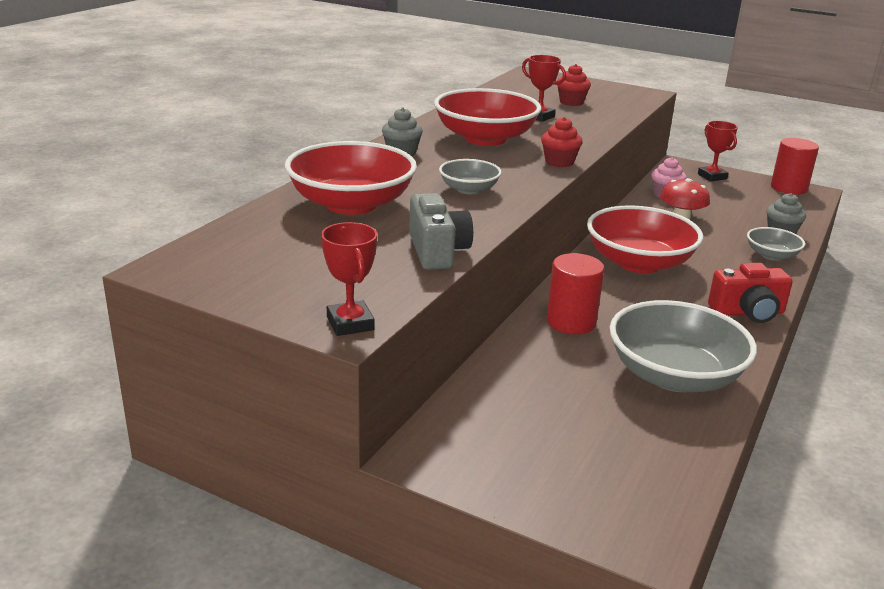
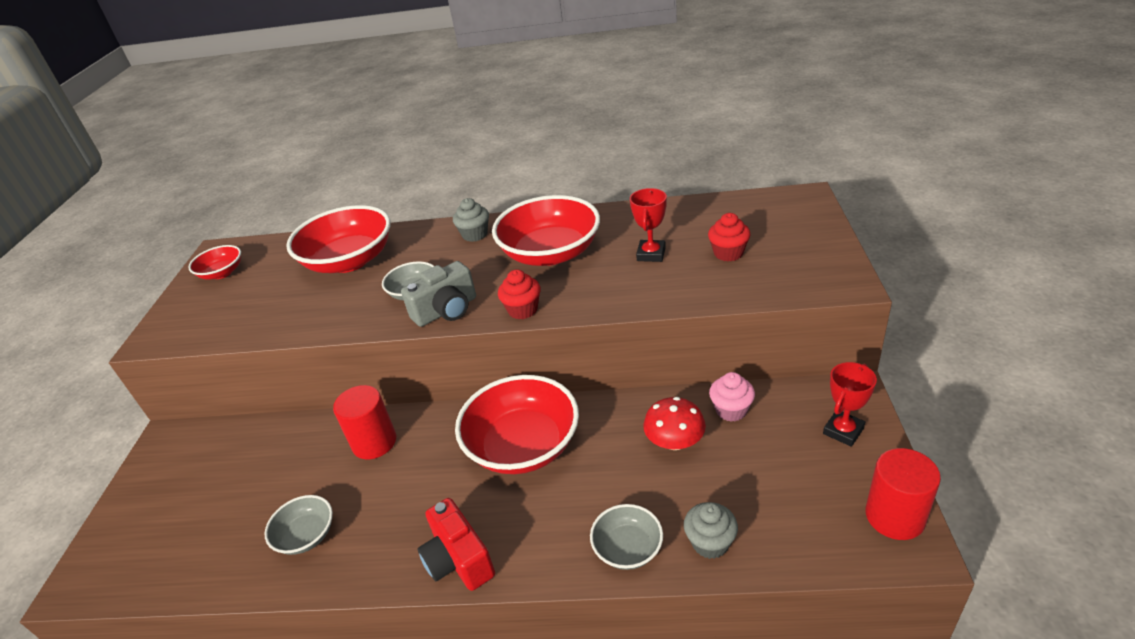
camera: 70 degrees right, 10 degrees up
red trophy [321,222,377,336] -> none
grey camera [409,193,473,270] -> grey camera moved to [401,261,476,327]
grey bowl [610,300,757,392] -> grey bowl [265,495,333,555], size x0.51
none -> red bowl [188,245,241,280]

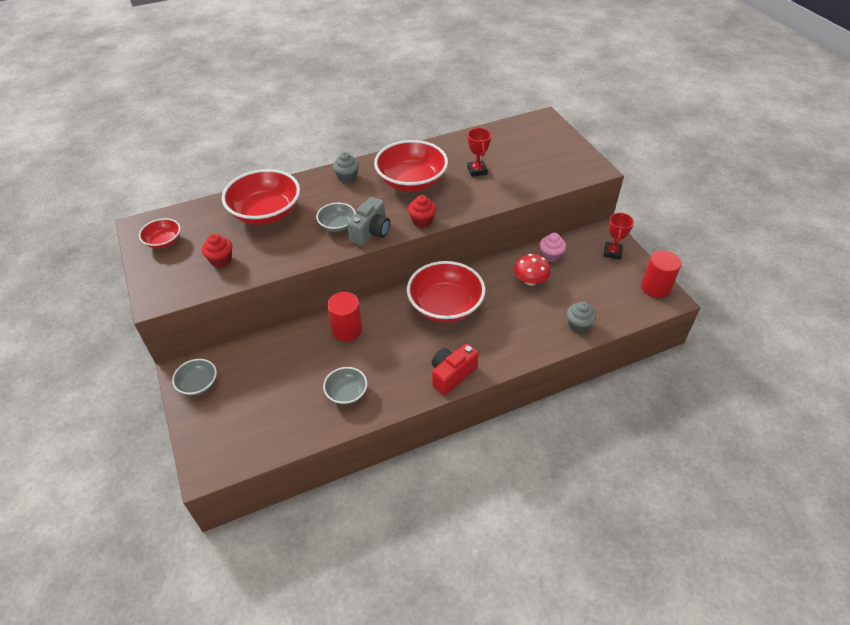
camera: 30 degrees left, 10 degrees up
red camera [418,498,495,591] -> red camera turned 105 degrees clockwise [432,343,479,395]
grey bowl [590,504,663,570] -> grey bowl moved to [172,359,217,395]
red cupcake [708,213,751,262] -> red cupcake moved to [202,234,232,268]

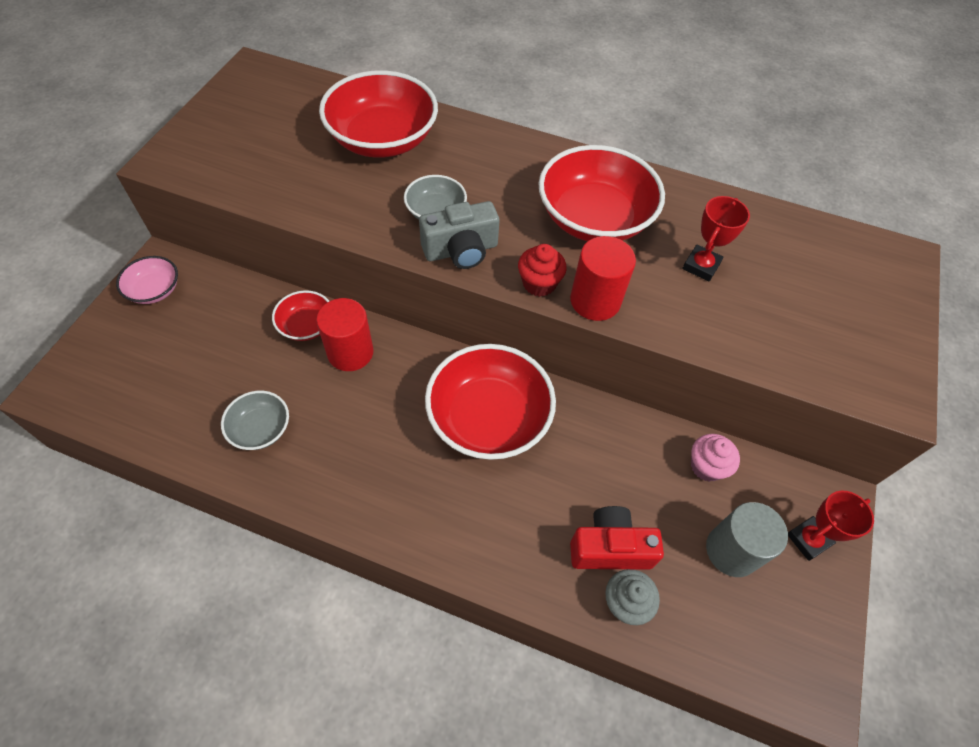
camera: 40 degrees right, 10 degrees up
red bowl [139,218,181,249] -> red bowl moved to [272,290,329,341]
grey bowl [172,359,217,395] -> pink bowl [116,256,178,304]
red cupcake [202,234,232,268] -> none
grey cupcake [333,152,359,183] -> none
red camera [432,343,479,395] -> red camera moved to [570,506,664,570]
red mushroom [514,254,551,285] -> none
red cylinder [641,250,682,298] -> red cylinder moved to [570,236,636,321]
none -> grey cylinder [706,502,788,577]

